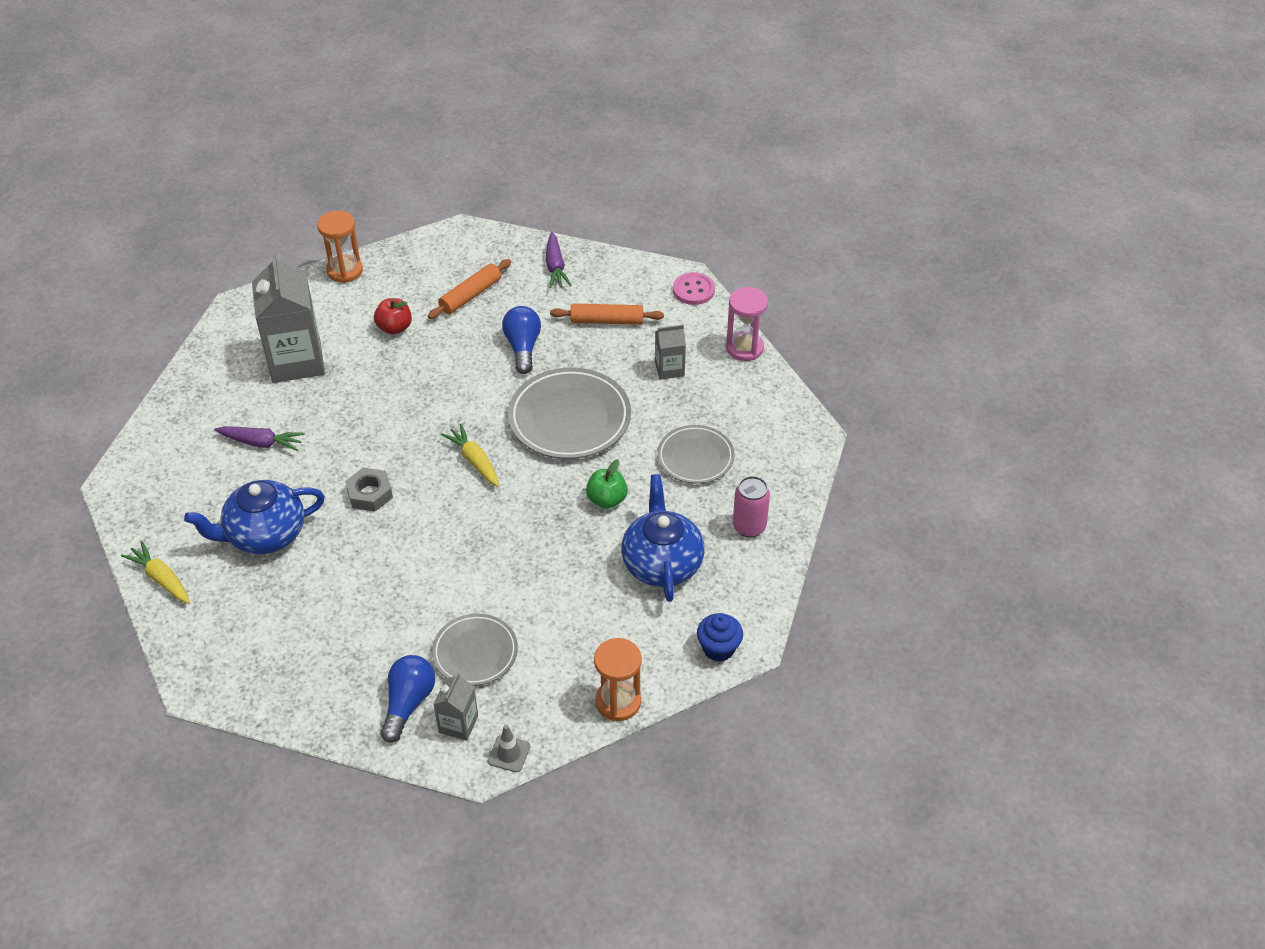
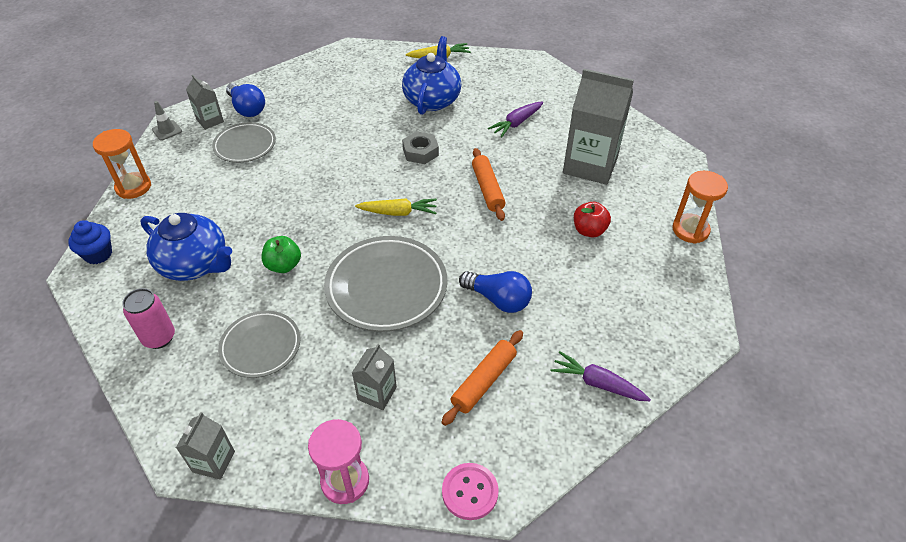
camera: 125 degrees right, 0 degrees up
orange rolling pin [428,259,511,319] -> orange rolling pin moved to [472,148,506,221]
none -> grey carton [176,412,235,480]

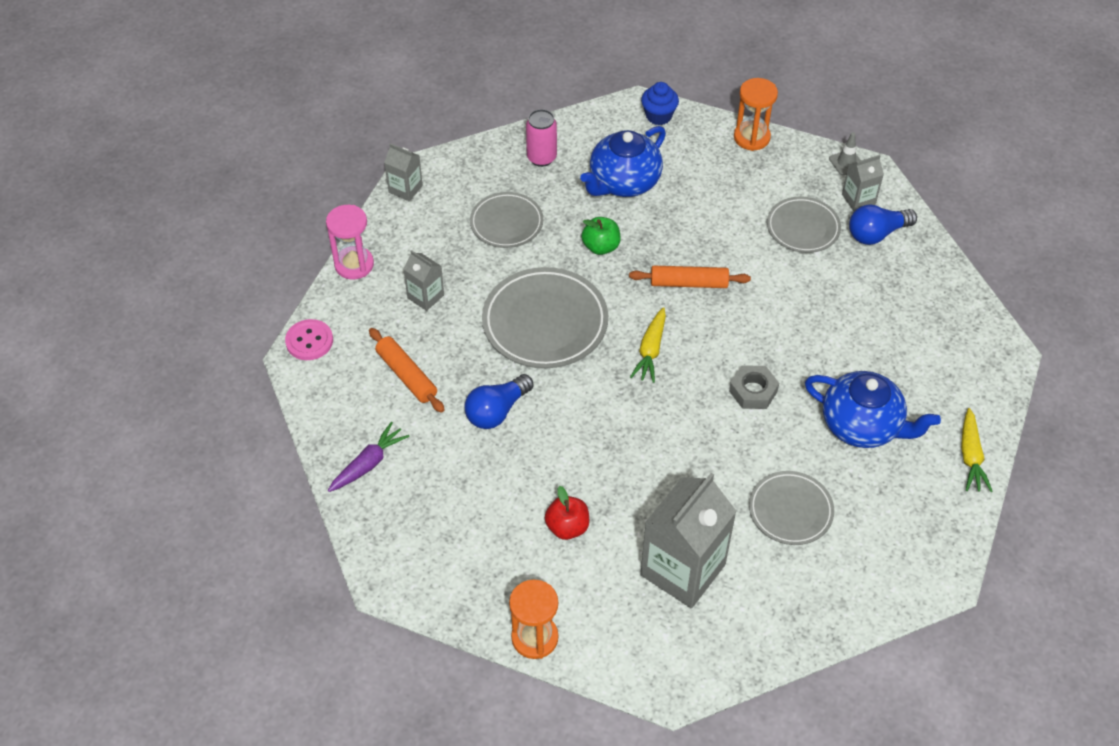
camera: 105 degrees right, 5 degrees up
orange rolling pin [472,148,506,221] -> orange rolling pin moved to [629,266,751,288]
purple carrot [488,102,543,137] -> grey plate [749,471,834,545]

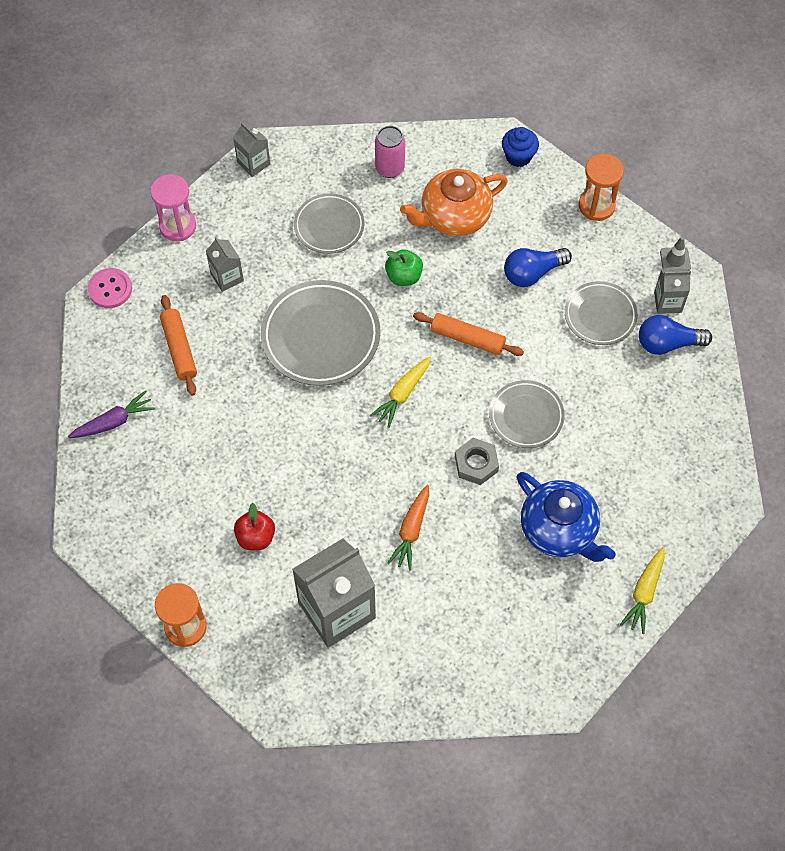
camera: 20 degrees right, 10 degrees up
blue light bulb [465,374,533,429] -> blue light bulb moved to [504,248,572,287]
blue teapot [580,126,666,197] -> orange teapot [400,169,508,236]
grey plate [749,471,834,545] -> grey plate moved to [489,380,565,448]
none -> orange carrot [387,485,429,571]

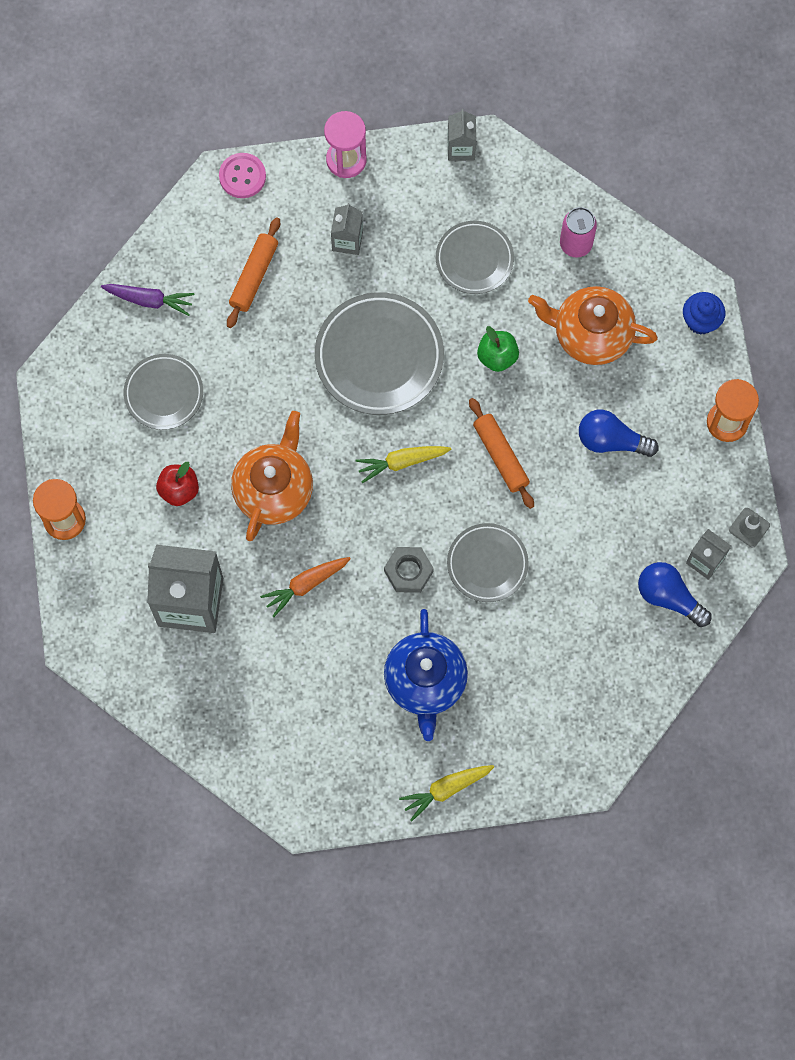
camera: 40 degrees right, 10 degrees up
grey plate [565,281,638,345] -> grey plate moved to [123,354,203,430]
none -> orange teapot [231,411,313,541]

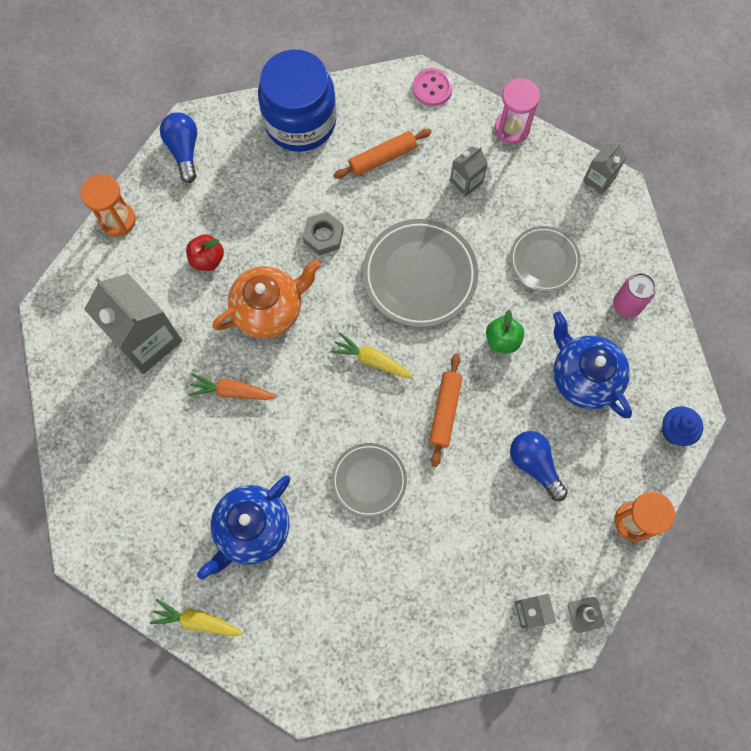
camera: 40 degrees right, 0 degrees up
purple carrot [101,284,195,316] -> blue jar [258,50,336,152]
grey plate [123,354,203,430] -> none
grey nut [384,547,434,593] -> grey nut moved to [303,212,344,256]
orange teapot [528,286,658,365] -> blue teapot [553,311,632,418]
blue light bulb [638,562,711,627] -> blue light bulb moved to [160,112,197,183]

